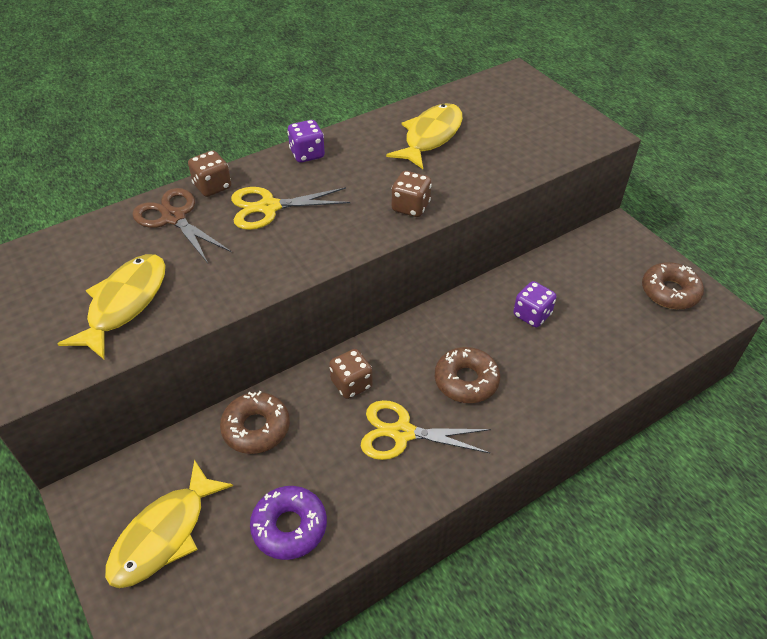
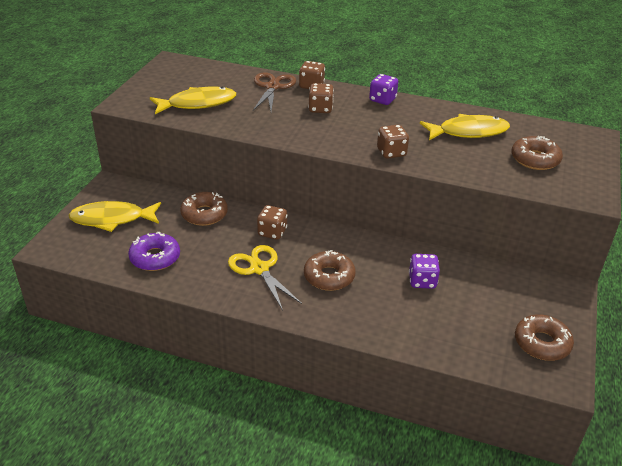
camera: 50 degrees right, 10 degrees down
yellow scissors [231,187,350,230] -> brown dice [308,83,334,113]
none -> brown donut [511,136,563,170]

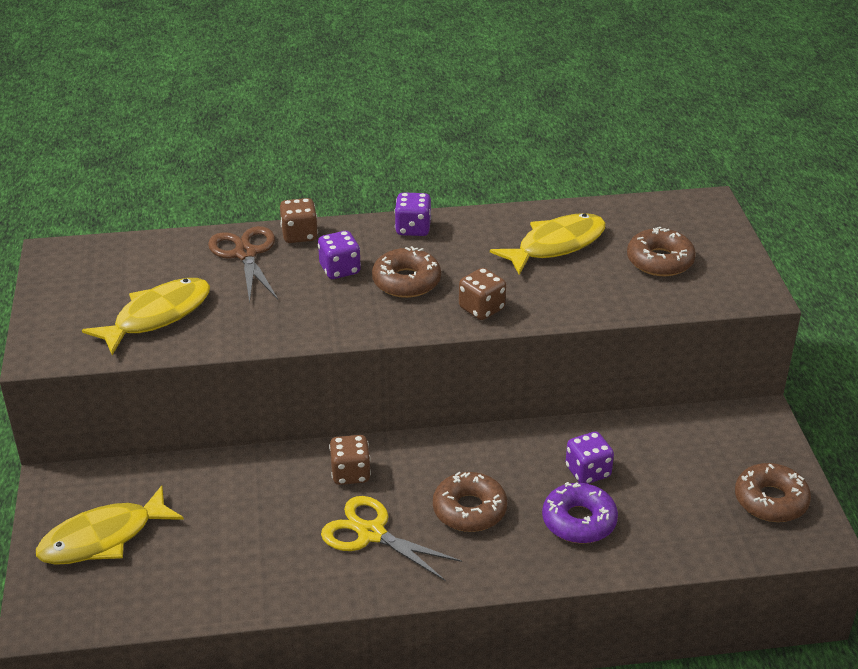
camera: 25 degrees left, 0 degrees up
purple donut [128,231,180,271] -> purple donut moved to [542,482,618,544]
brown donut [180,192,228,226] -> brown donut moved to [372,246,441,298]
brown dice [308,83,334,113] -> purple dice [318,231,361,279]

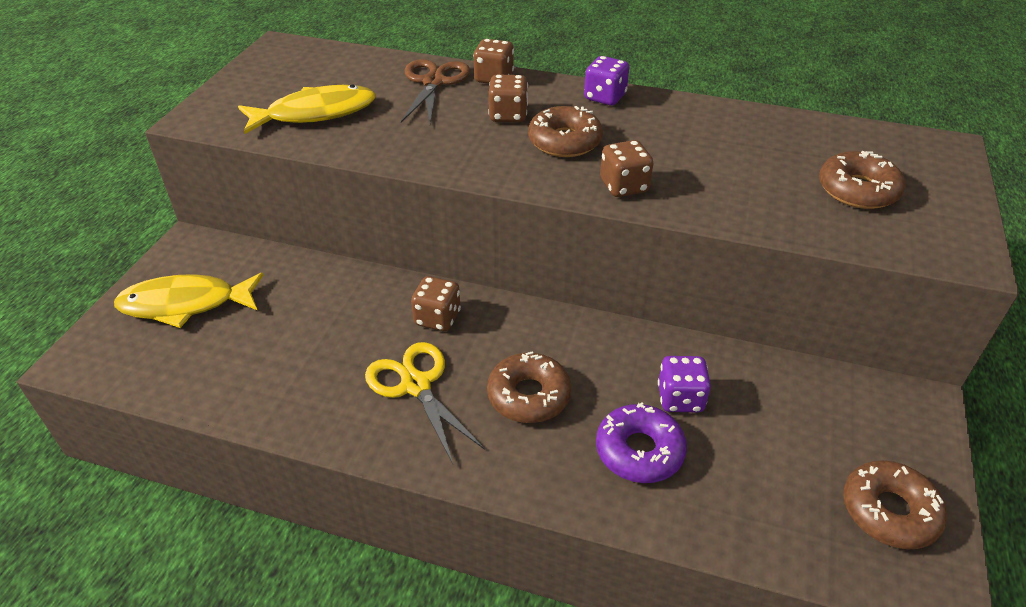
camera: 25 degrees right, 5 degrees up
purple dice [318,231,361,279] -> brown dice [488,74,528,122]
yellow fish [490,213,606,275] -> none

